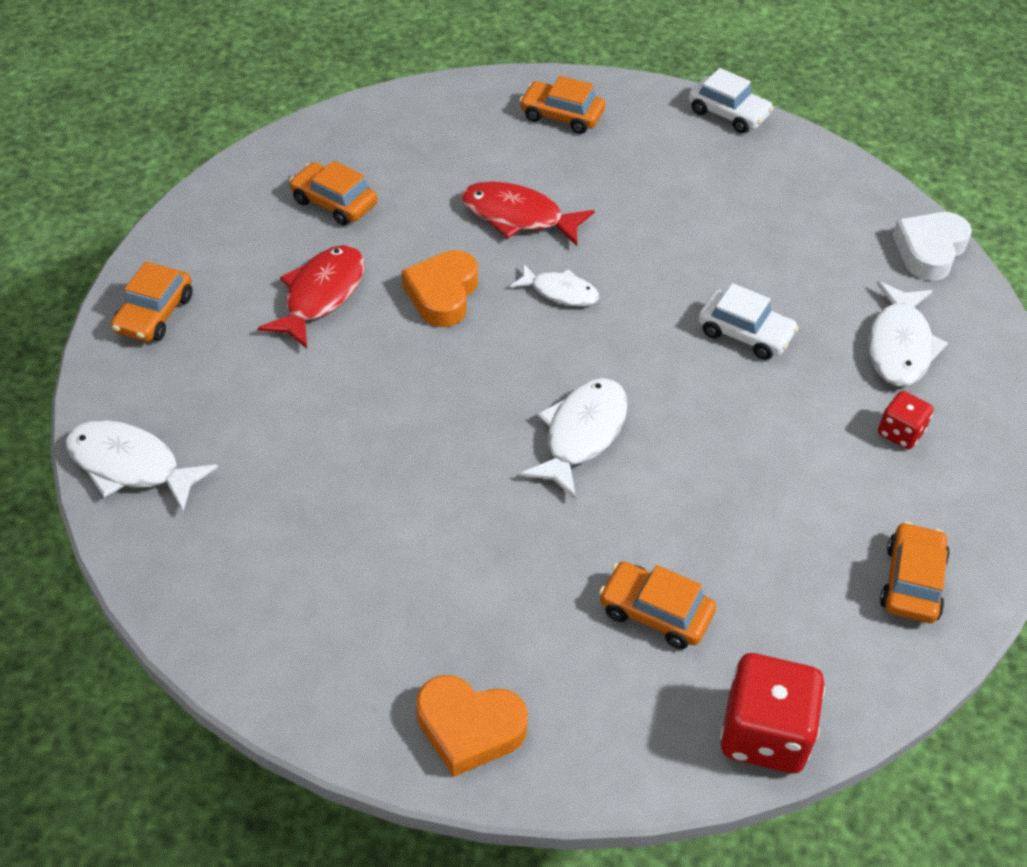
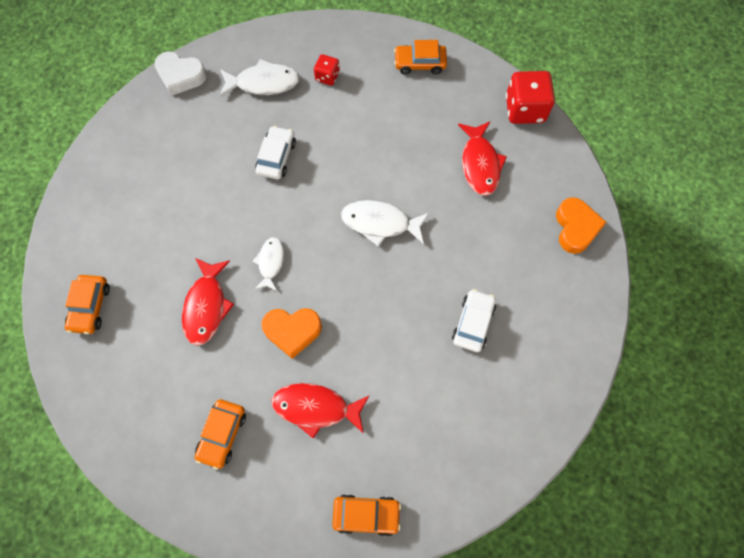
camera: 105 degrees left, 20 degrees up
white fish [65,420,218,511] -> none
orange car [599,561,716,649] -> red fish [458,122,507,196]
white car [688,68,774,133] -> white car moved to [452,289,496,352]

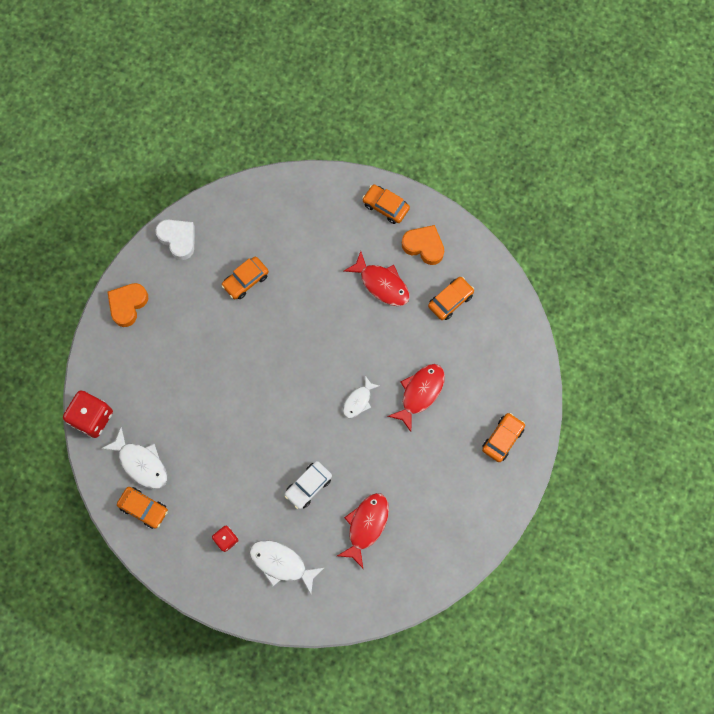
camera: 150 degrees left, 5 degrees up
white heart [154,51,207,96] -> white heart moved to [155,220,195,260]
orange heart [261,308,322,359] -> orange heart moved to [402,225,444,265]
white fish [341,200,429,247] -> white fish moved to [101,427,167,489]
white car [452,289,496,352] -> orange car [221,257,269,299]
red fish [458,122,507,196] -> red fish moved to [337,493,389,568]

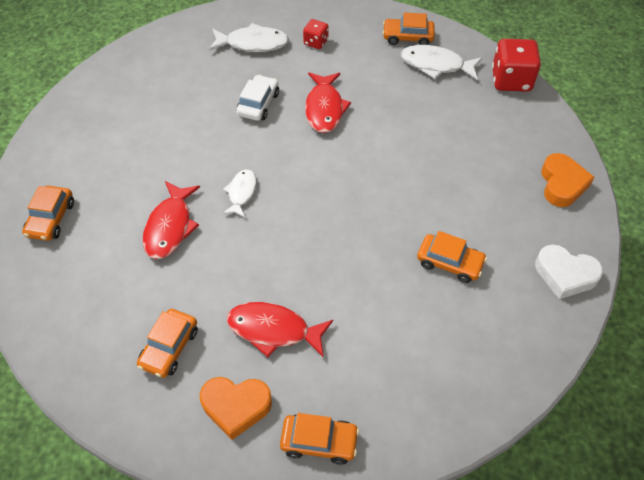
camera: 155 degrees right, 20 degrees down
orange car [221,257,269,299] -> orange car turned 90 degrees clockwise [417,231,487,283]
red fish [337,493,389,568] -> red fish moved to [305,73,351,133]

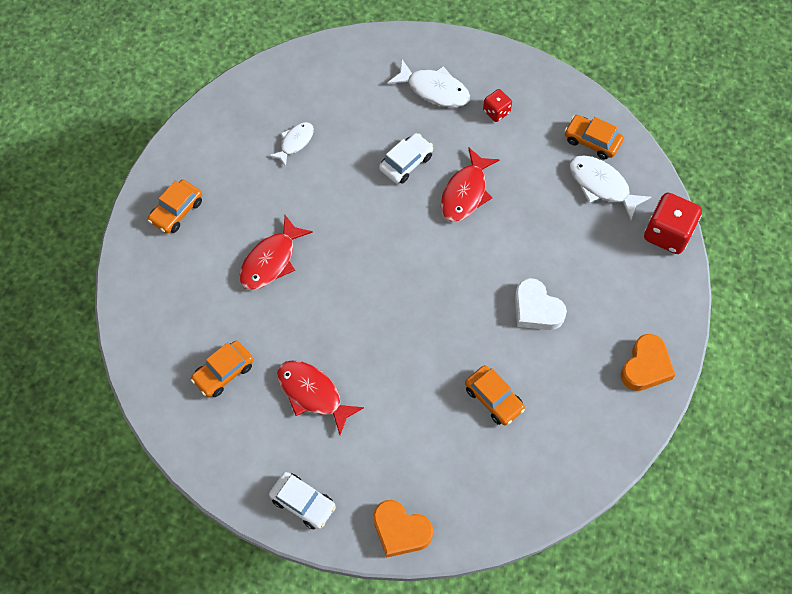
camera: 25 degrees right, 10 degrees up
orange heart [200,377,272,440] -> orange heart moved to [373,500,433,558]
white fish [222,169,257,217] -> white fish moved to [269,122,314,166]
orange car [280,413,359,465] -> white car [269,472,336,529]
white heart [535,244,603,299] -> white heart moved to [515,278,567,330]

